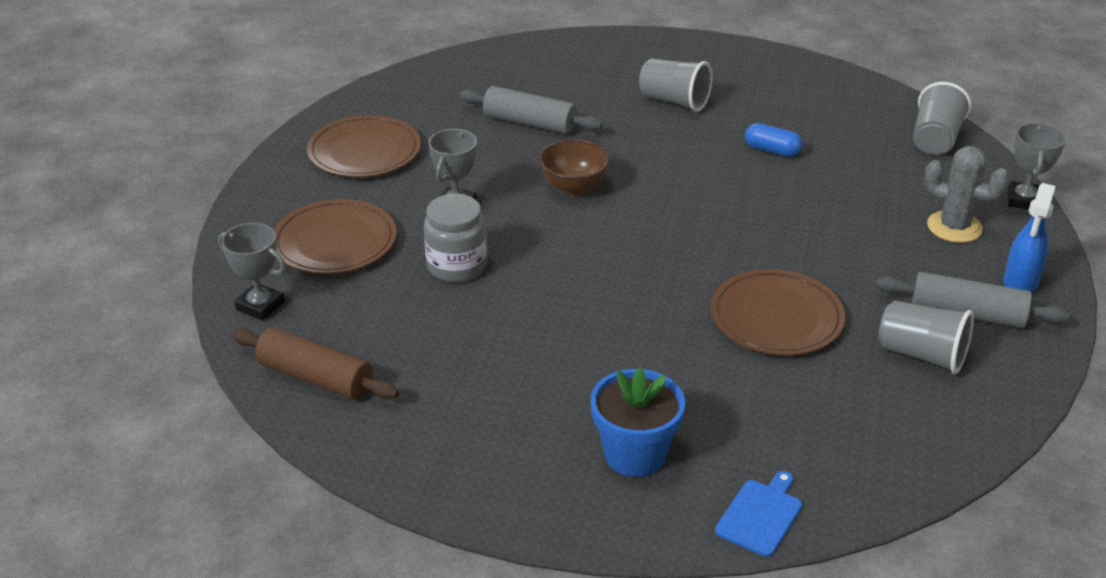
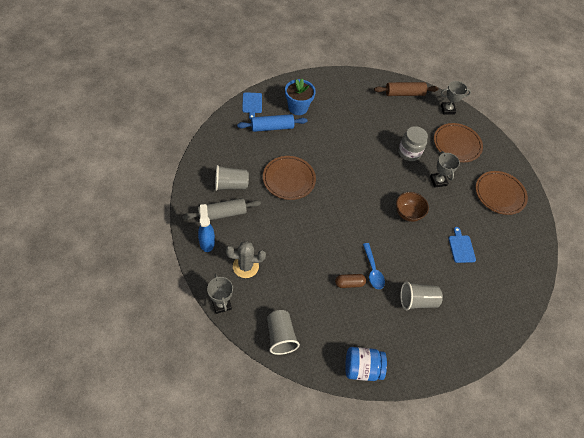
camera: 140 degrees right, 20 degrees up
grey rolling pin [459,86,602,134] -> blue cutting board [448,227,476,263]
blue capsule [745,123,803,157] -> brown capsule [335,274,366,288]
none -> blue rolling pin [237,114,307,132]
none -> blue jar [345,347,387,381]
none -> blue spoon [363,243,385,289]

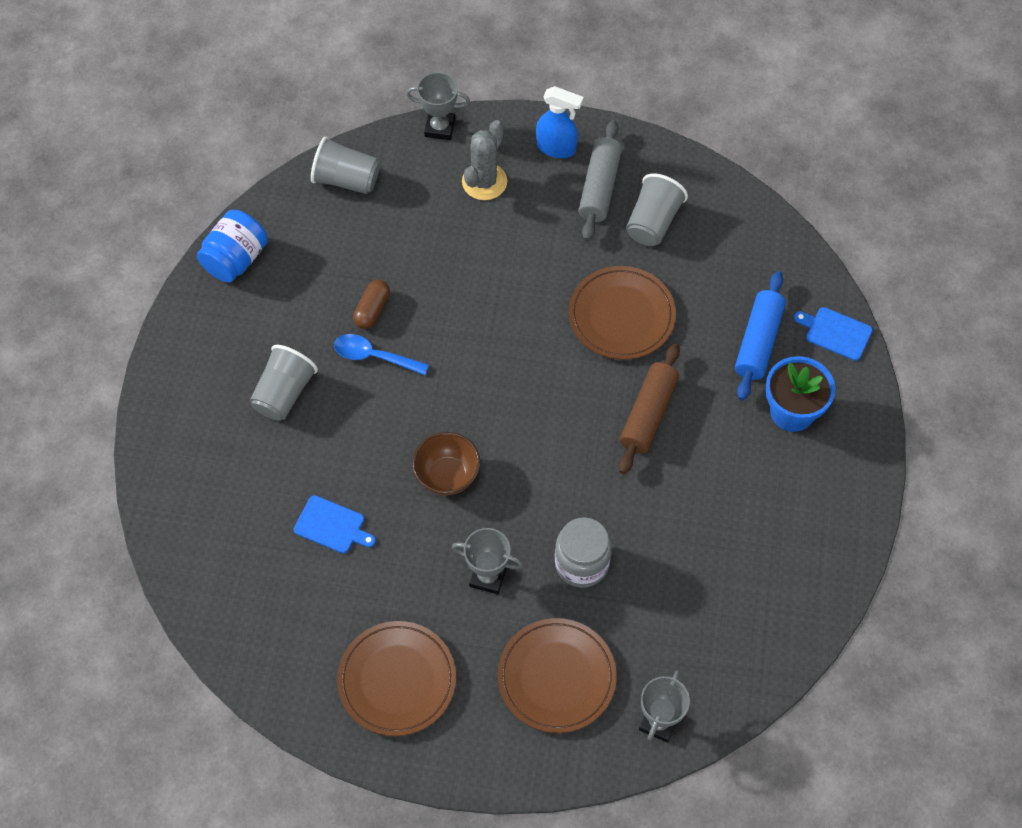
camera: 125 degrees right, 5 degrees up
brown rolling pin [374,82,439,96] -> brown rolling pin moved to [619,343,680,474]

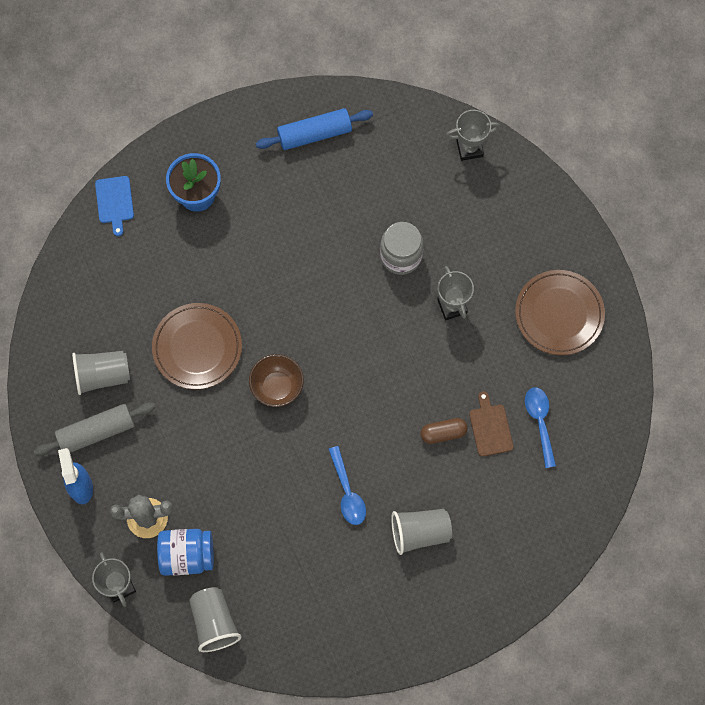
camera: 125 degrees left, 10 degrees up
blue jar [197,210,268,283] -> blue jar moved to [157,529,214,576]
blue cutting board [294,495,376,554] -> brown cutting board [469,391,514,457]
brown capsule [353,280,390,329] -> brown capsule moved to [420,418,468,444]
brown bowl [412,432,480,496] -> brown bowl moved to [249,354,304,407]
brown plate [498,618,616,733] -> none
brown rolling pin [619,343,680,474] -> none
blue rolling pin [735,271,786,400] -> blue rolling pin moved to [256,108,373,150]
none -> blue spoon [525,387,556,468]

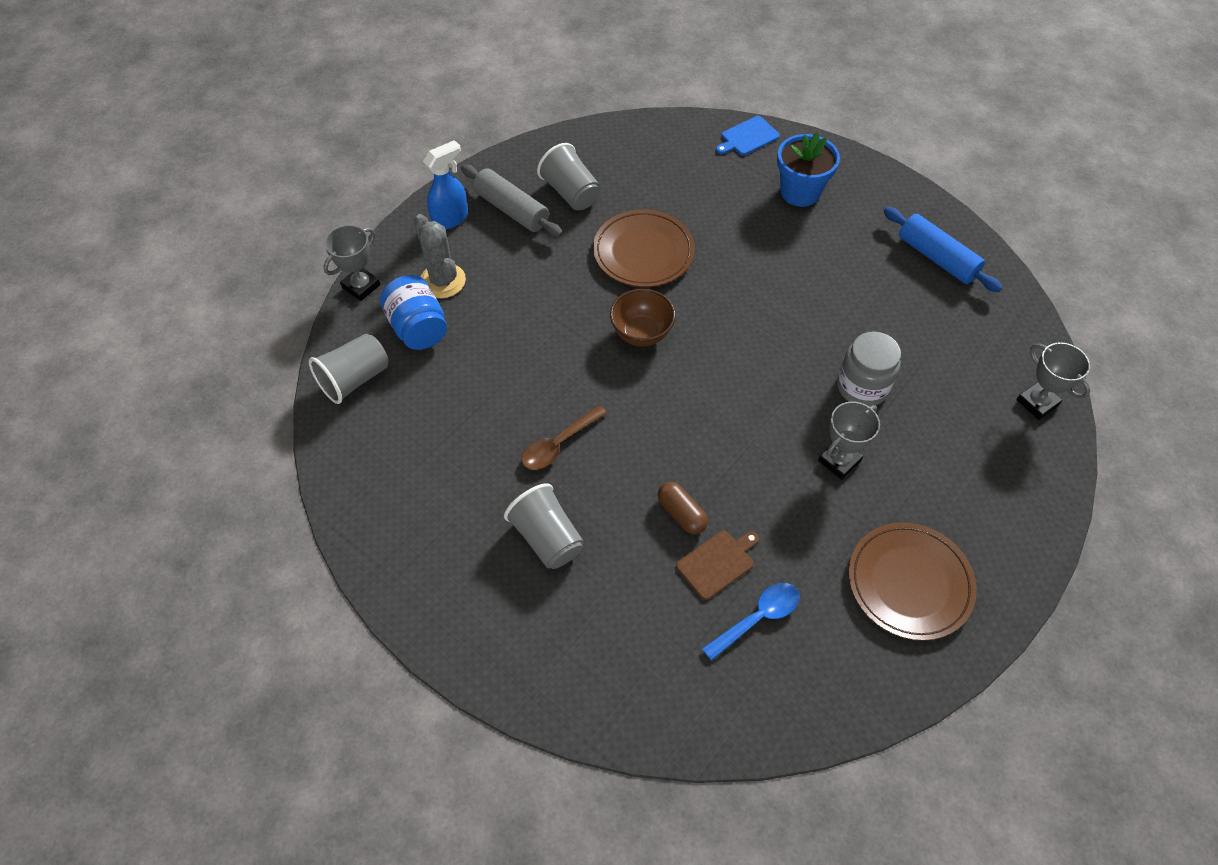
camera: 65 degrees right, 15 degrees down
blue spoon [328,446,366,525] -> brown spoon [522,405,607,470]

